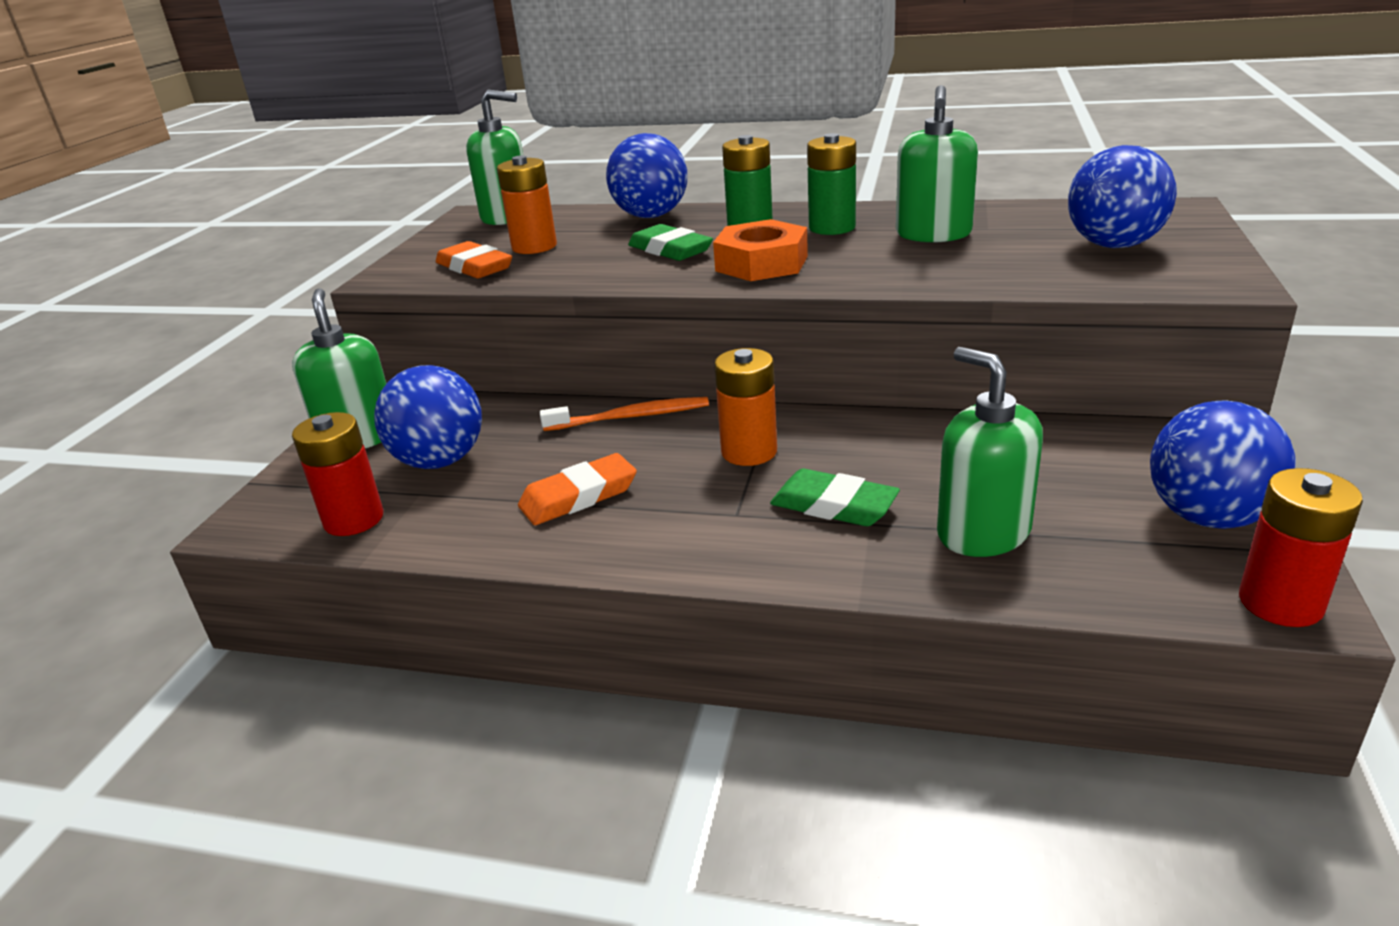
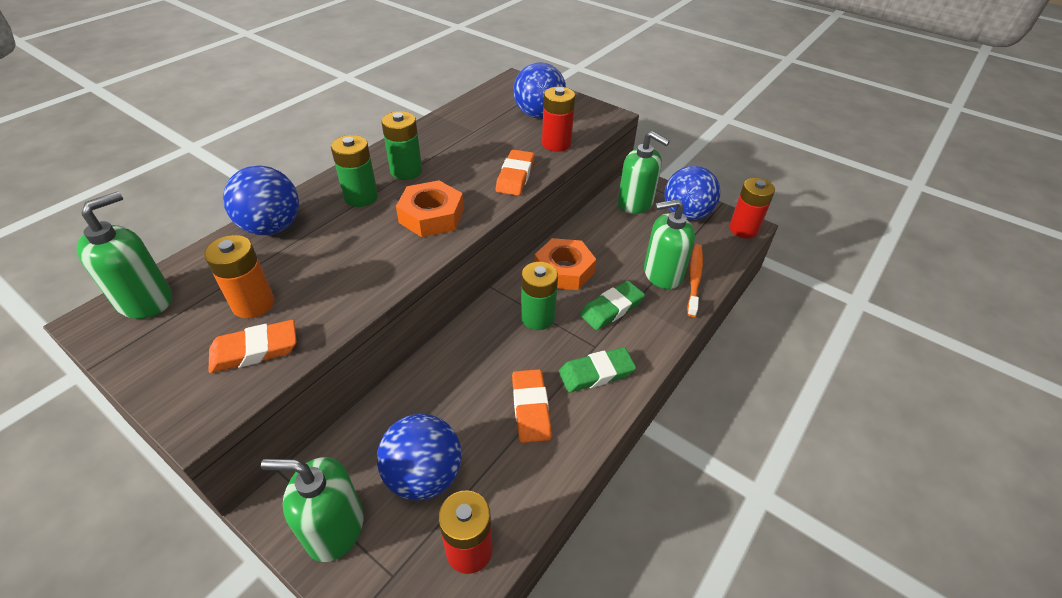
camera: 70 degrees left, 15 degrees up
orange toothbrush [540,397,709,431] -> orange toothbrush moved to [687,244,703,317]
green eraser [628,224,713,261] -> green eraser moved to [559,347,636,392]
orange battery [714,348,777,466] -> green battery [521,262,558,330]
green soap dispenser [896,85,978,243] -> green soap dispenser moved to [618,131,670,214]
none -> orange eraser [496,149,535,196]
none -> orange nut [535,238,596,290]
none -> red battery [542,87,575,152]

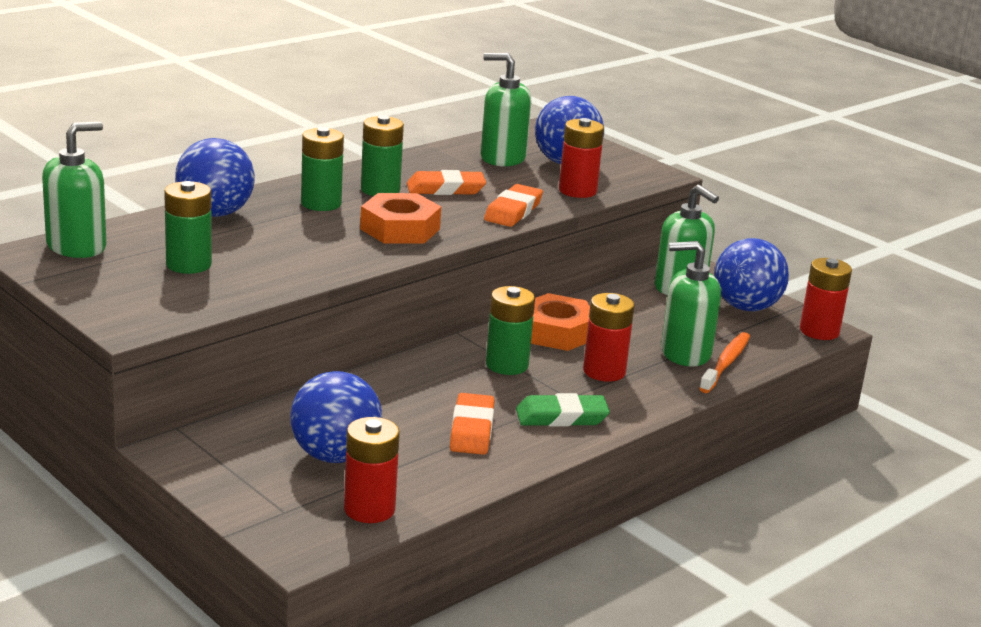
camera: 10 degrees right, 20 degrees down
orange battery [204,235,274,318] -> green battery [164,181,212,274]
orange eraser [208,320,297,373] -> orange eraser moved to [407,170,486,195]
green soap dispenser [261,457,364,562] -> green soap dispenser moved to [481,53,531,166]
green eraser [580,281,645,330] -> red battery [583,293,635,382]

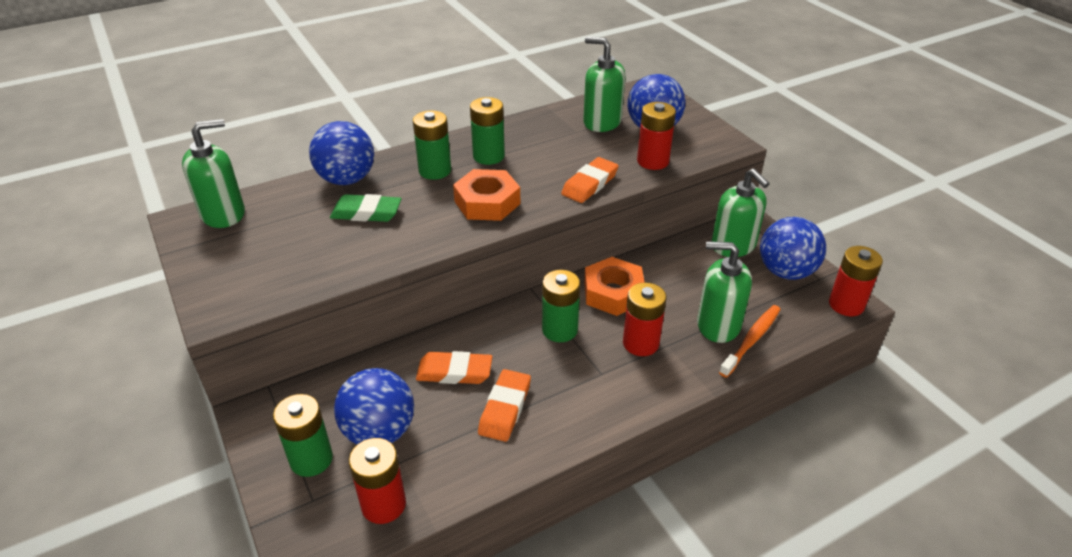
camera: 15 degrees right, 15 degrees up
green battery [164,181,212,274] -> green battery moved to [273,394,333,477]
orange eraser [407,170,486,195] -> orange eraser moved to [416,351,492,384]
green eraser [516,393,610,427] -> green eraser moved to [330,194,401,222]

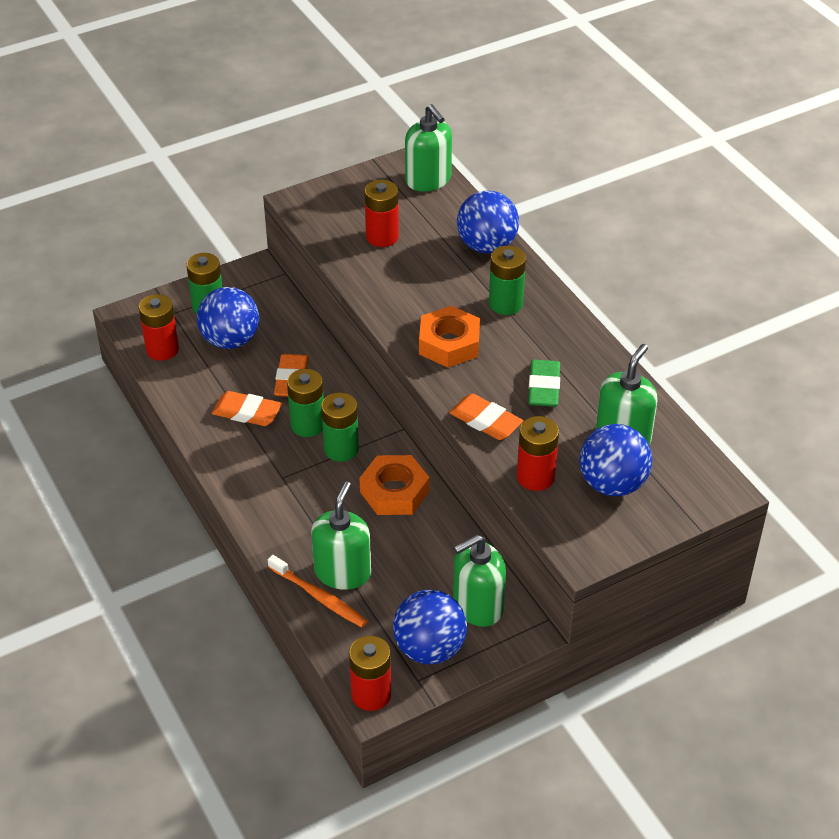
camera: 90 degrees right, 5 degrees up
green eraser [330,194,401,222] -> green eraser moved to [528,360,560,407]
green battery [470,97,505,165] -> green battery moved to [287,369,324,437]
red battery [623,282,666,356] -> red battery moved to [364,180,399,247]

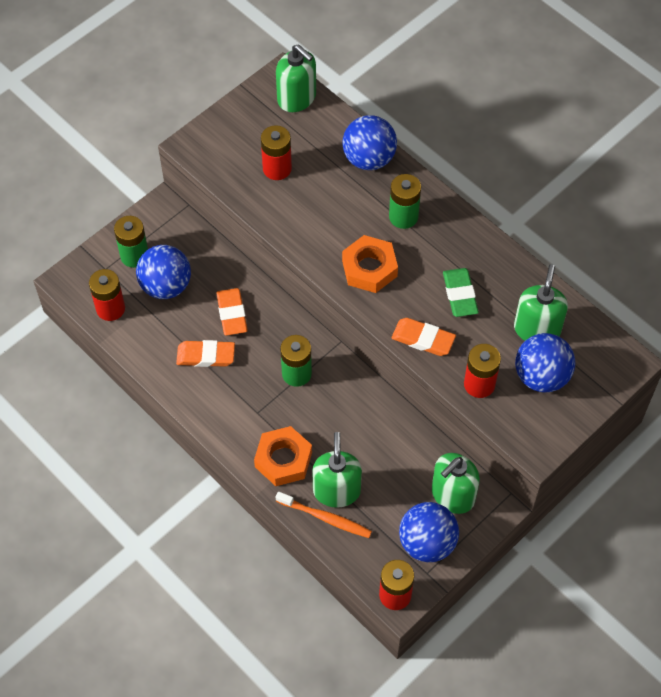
camera: 15 degrees left, 15 degrees up
green battery [287,369,324,437] -> none
orange nut [360,455,430,515] -> orange nut moved to [254,426,312,486]

